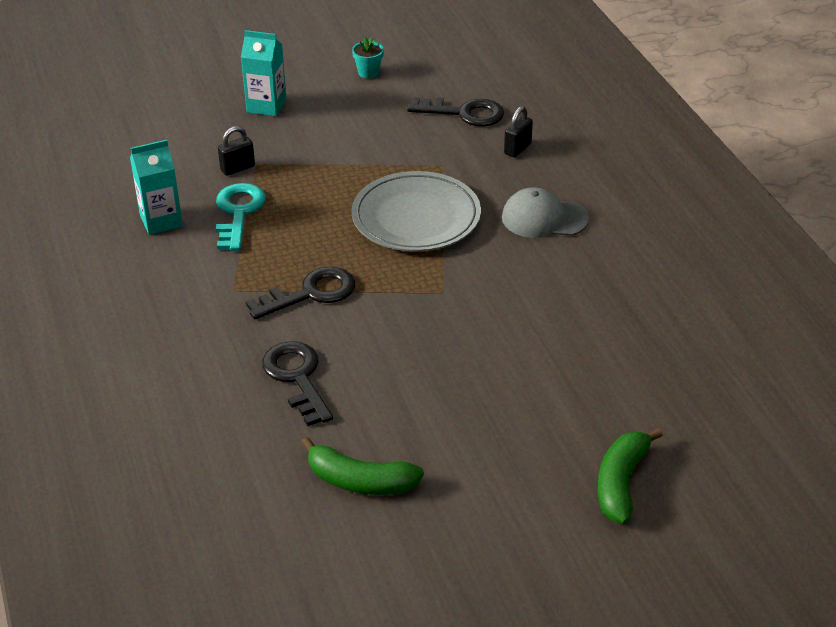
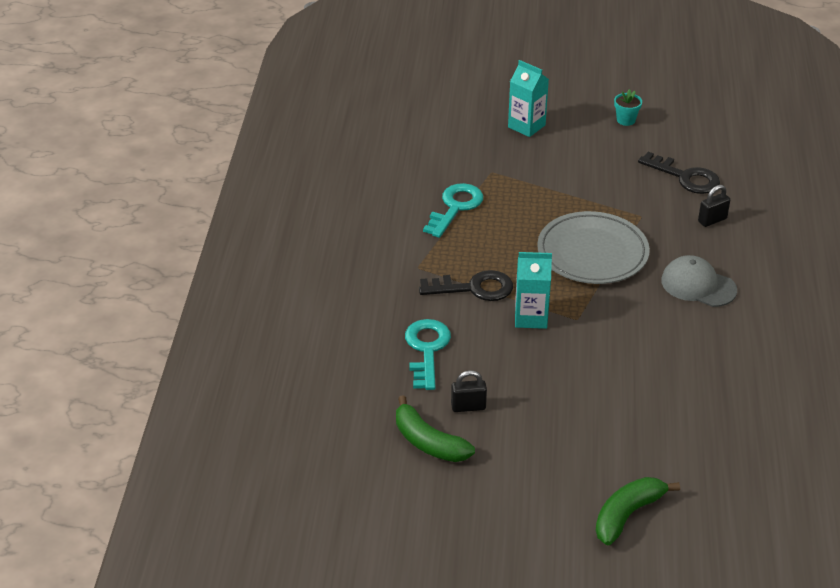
camera: 25 degrees right, 0 degrees up
turquoise carton [130,140,183,235] -> turquoise carton moved to [515,252,552,329]
black padlock [218,126,255,176] -> black padlock moved to [451,370,487,412]
black key [262,341,333,426] -> turquoise key [405,319,451,390]

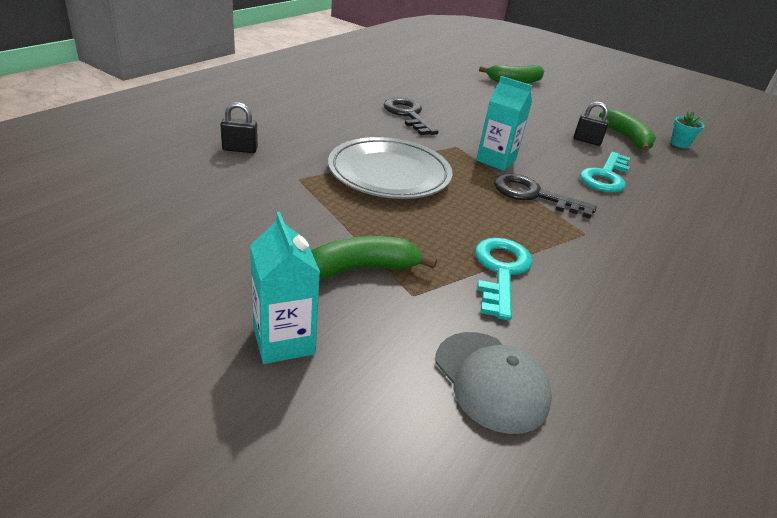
camera: 155 degrees left, 5 degrees down
turquoise key [423,183,483,238] -> turquoise key turned 135 degrees clockwise [475,238,533,320]
turquoise flower pot [614,89,642,126] -> turquoise flower pot moved to [671,111,704,148]
black key [638,152,720,194] -> black key moved to [383,98,438,135]
grey cap [661,255,737,307] -> grey cap moved to [435,332,552,434]
none -> green banana [311,236,437,279]

